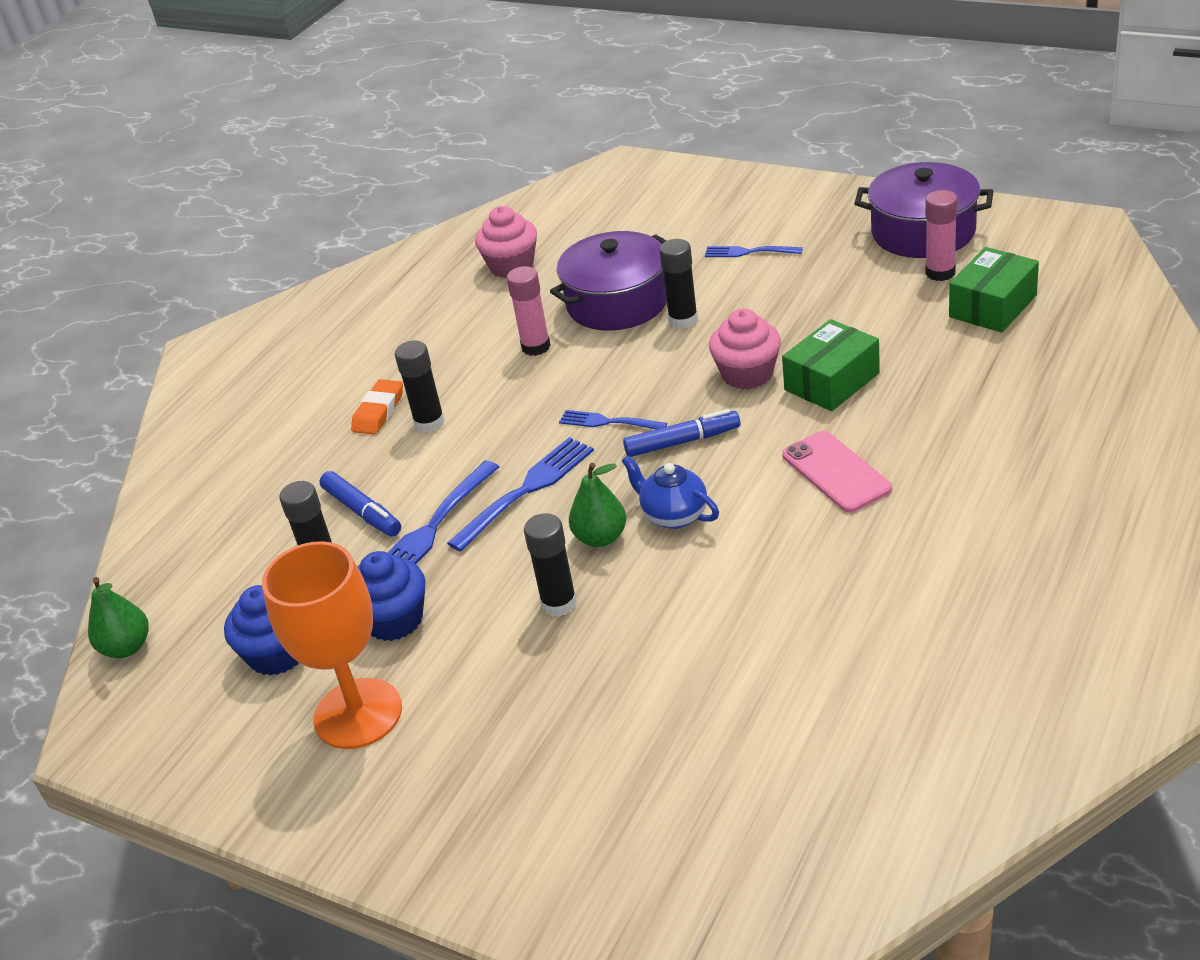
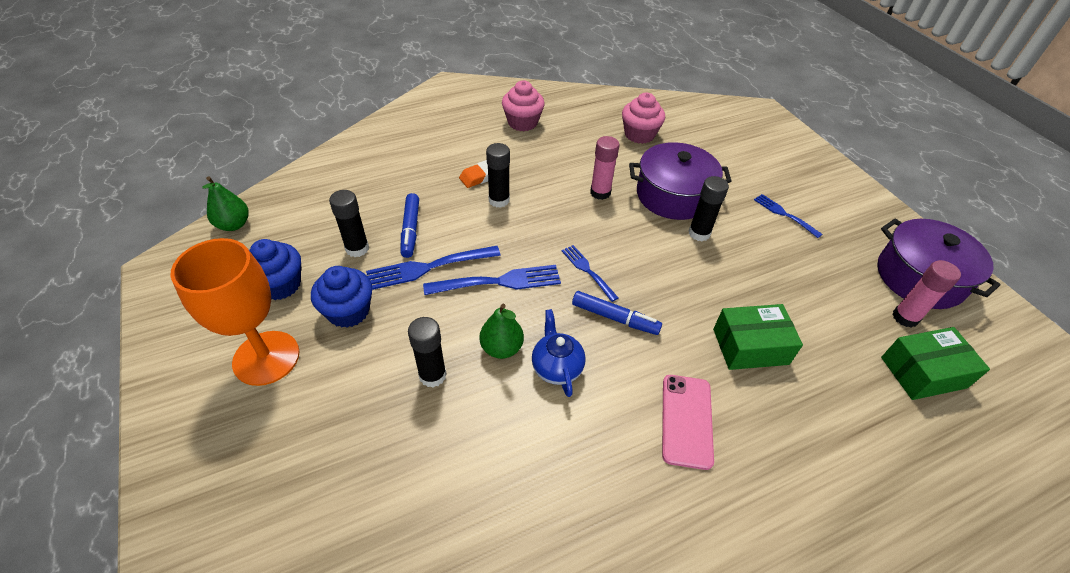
camera: 30 degrees right, 10 degrees up
pink cupcake [709,308,781,390] -> pink cupcake moved to [502,80,545,131]

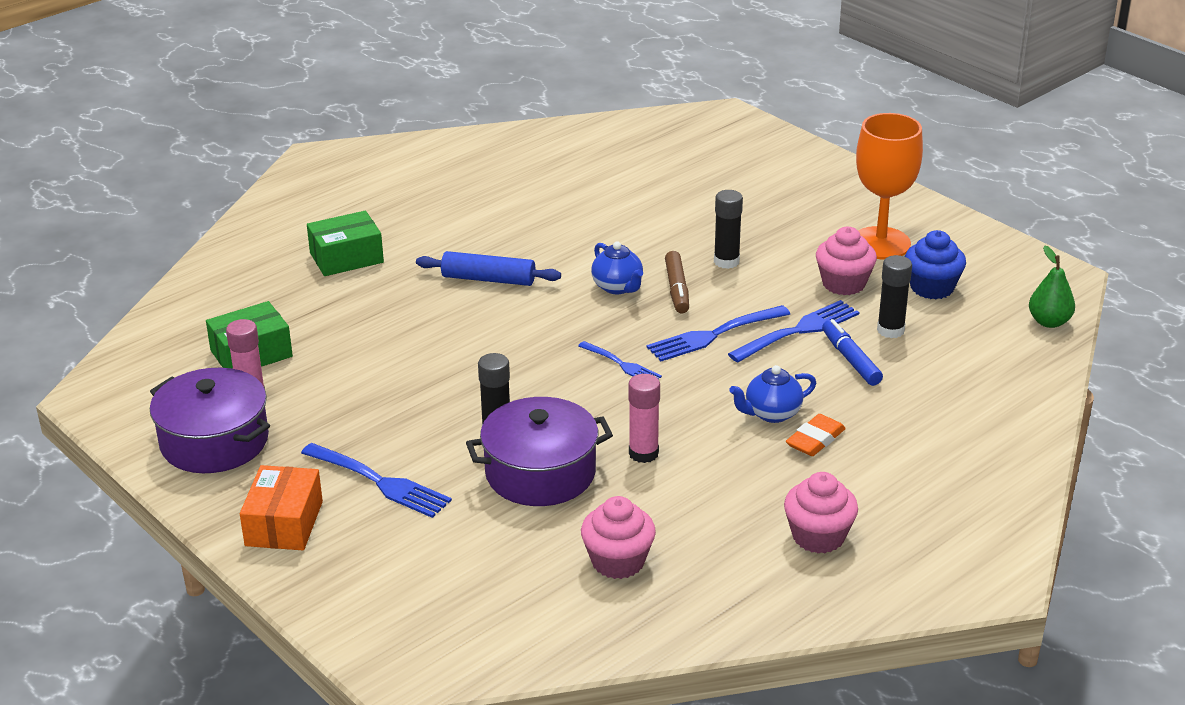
camera: 165 degrees right, 15 degrees down
blue cupcake [311,266,372,328] -> pink cupcake [816,227,877,295]
green pear [479,304,524,359] -> brown marker [665,251,689,313]
black glue stick [486,143,510,208] -> blue teapot [729,365,816,423]
blue marker [572,291,662,335] -> none
pink phone [662,375,714,470] -> blue rolling pin [416,251,561,286]
green box [713,304,803,370] -> green box moved to [307,211,384,276]
blue fork [754,194,822,238] -> blue fork [301,443,452,518], size x1.63
none -> orange box [240,465,323,550]

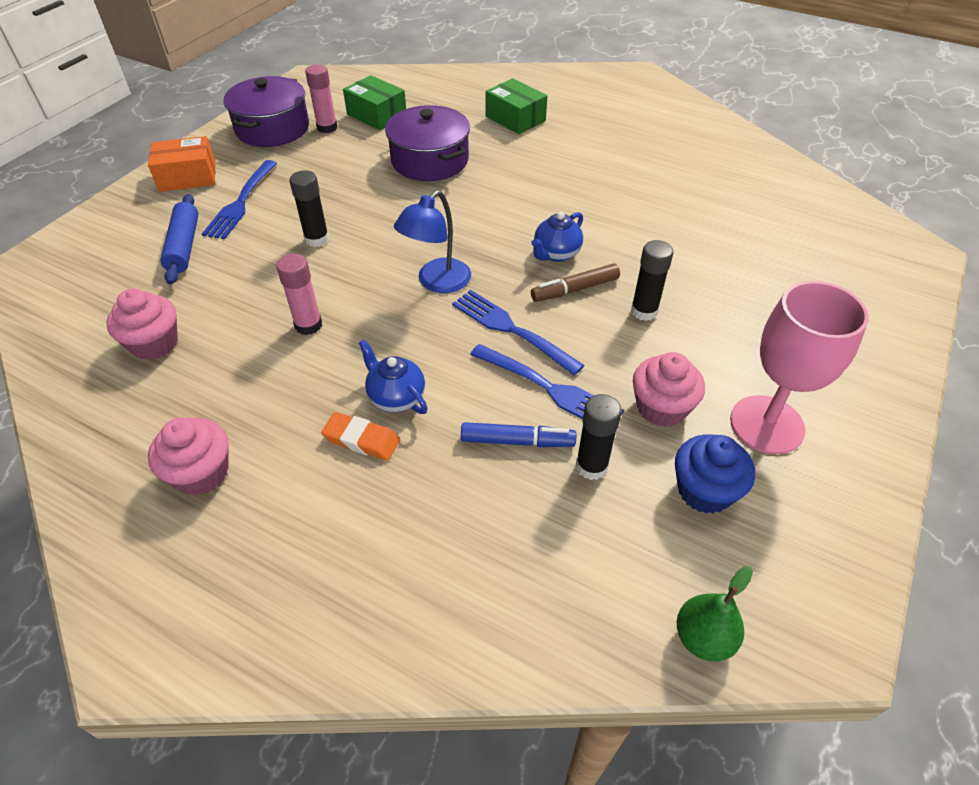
camera: 70 degrees right, 15 degrees up
blue rolling pin [416,251,561,286] -> blue rolling pin moved to [160,194,198,285]
purple pot [466,397,613,506] -> purple pot moved to [385,105,470,181]
blue fork [578,341,662,379] -> blue lamp [394,190,471,293]
blue marker [822,319,883,386] -> blue marker turned 45 degrees clockwise [461,422,576,447]
orange goblet [856,113,923,259] -> pink goblet [730,281,869,454]

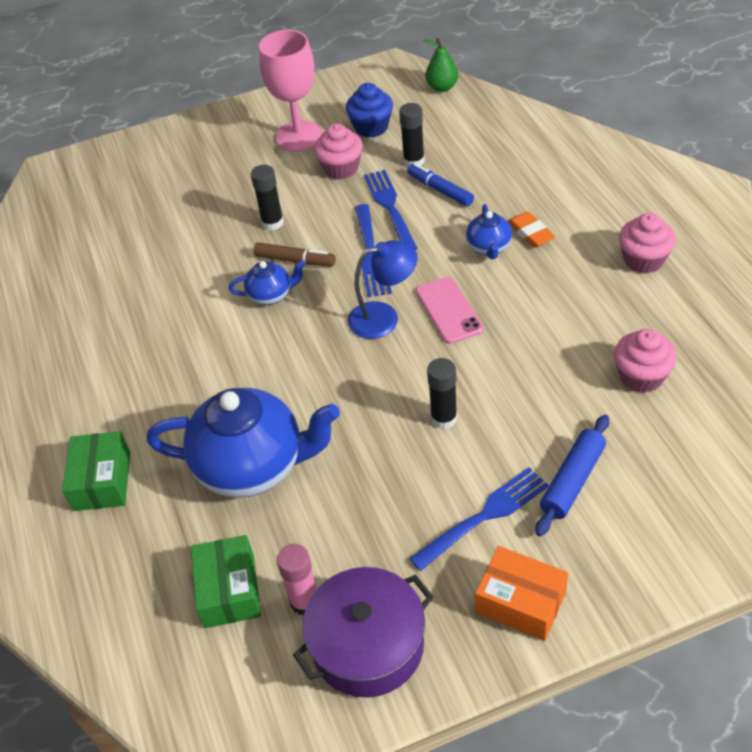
camera: 135 degrees left, 0 degrees up
pink glue stick [276,254,322,335] -> none
purple pot [385,105,470,181] -> blue teapot [147,388,340,498]
none -> pink phone [416,277,483,344]

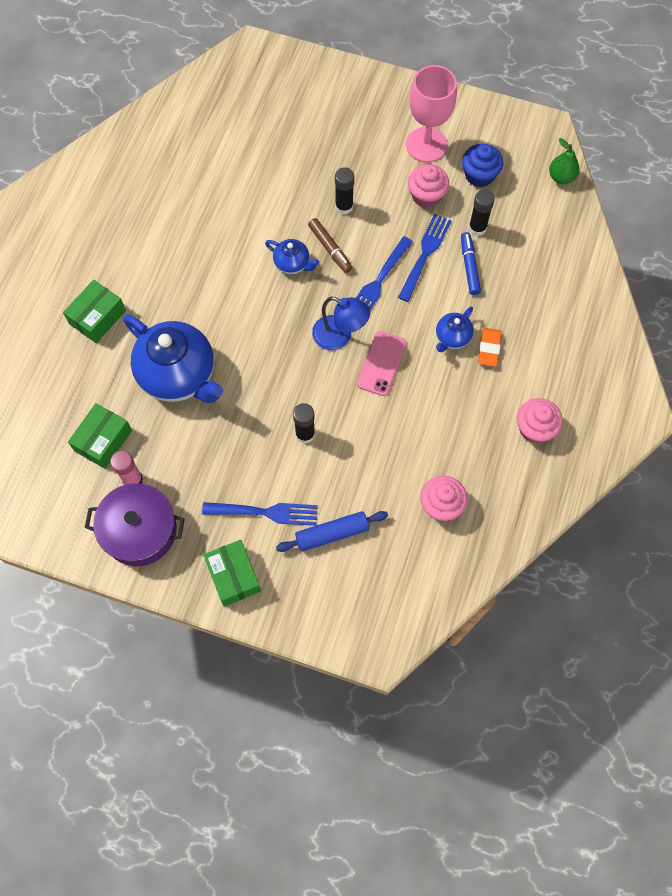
camera: 35 degrees right, 20 degrees up
orange box [475,546,568,641] -> green box [203,540,261,606]

